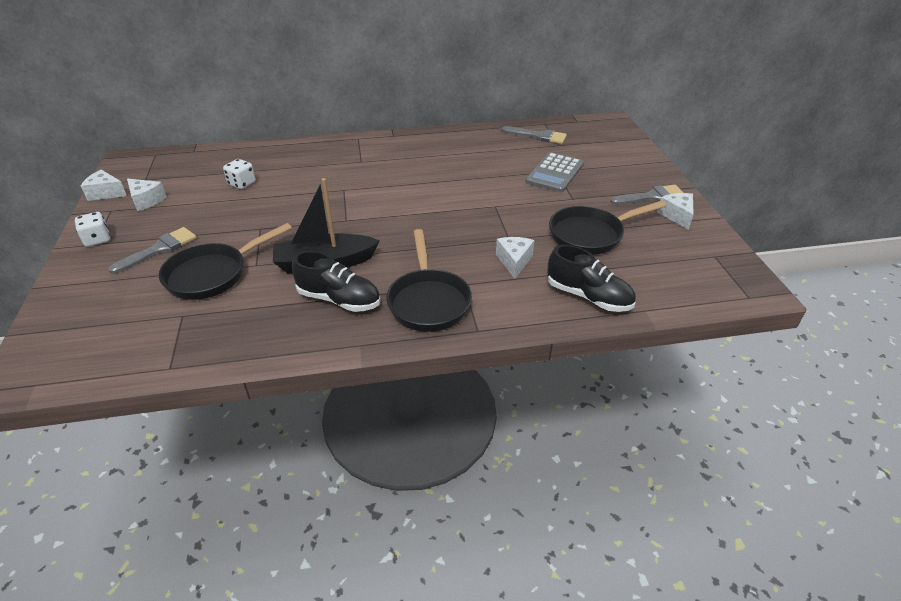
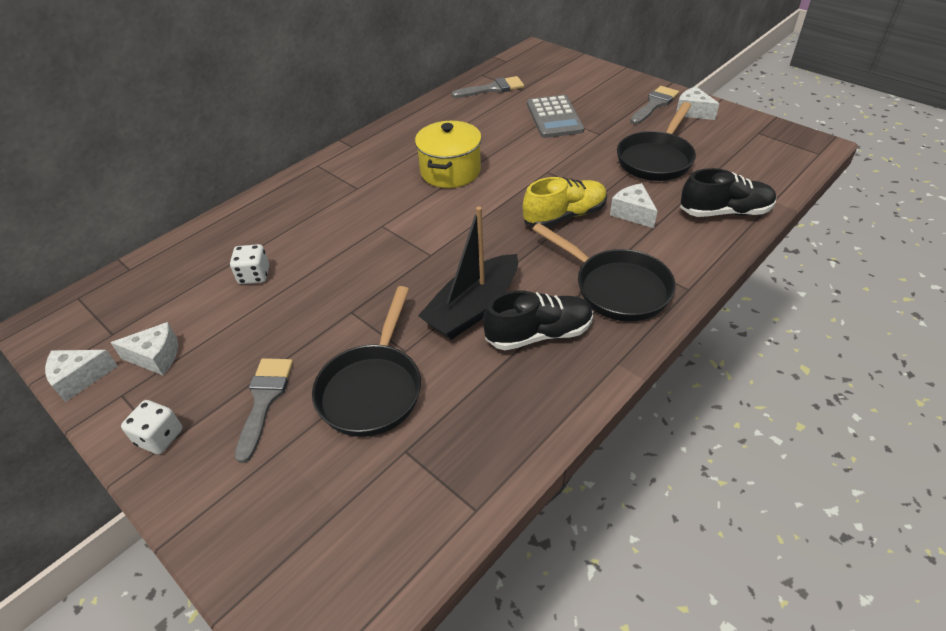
camera: 35 degrees left, 5 degrees up
none -> yellow pot [415,121,482,188]
none -> yellow shoe [523,177,607,227]

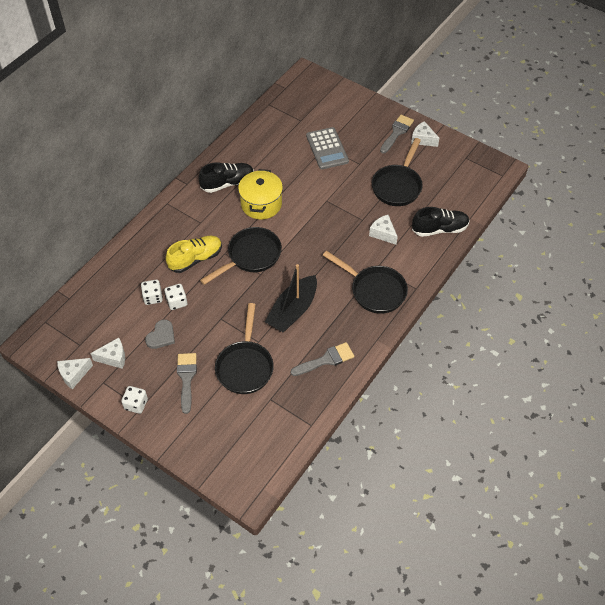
camera: 10 degrees left, 10 degrees up
grey brush [451,76,524,98] -> grey brush moved to [291,342,354,376]
black shoe [483,291,593,350] -> black shoe moved to [198,162,254,193]
yellow shoe [523,177,607,227] -> yellow shoe moved to [166,236,222,273]
none -> grey heart [145,320,175,349]
none -> white dice [164,284,187,310]
none -> black pan [200,227,282,285]

